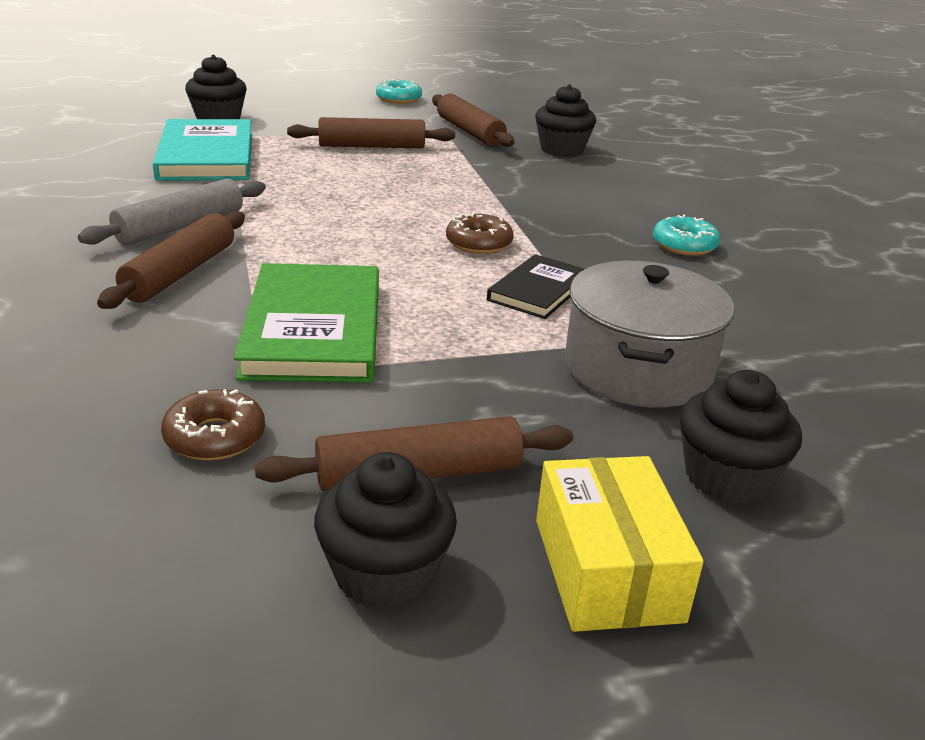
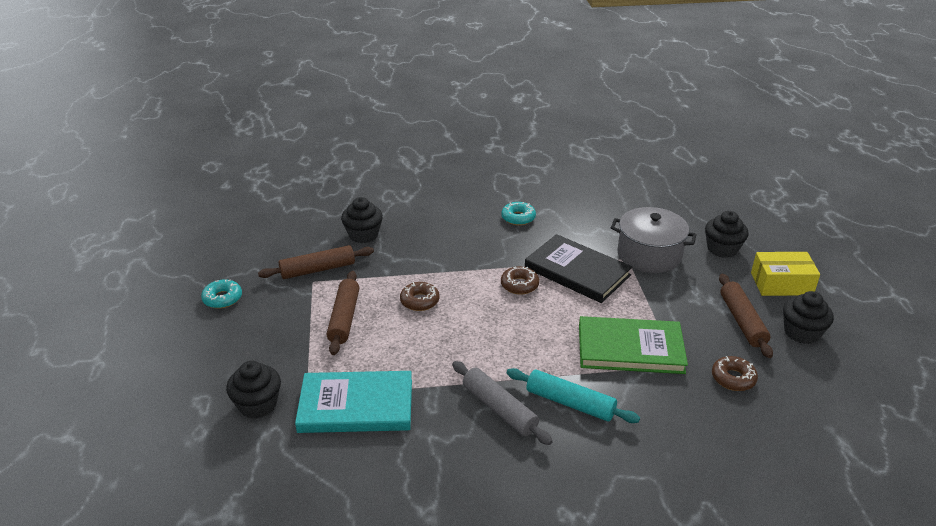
camera: 80 degrees left, 5 degrees up
brown rolling pin [97,211,245,309] -> turquoise rolling pin [507,368,640,423]
black book [487,254,585,319] -> black book [525,234,632,303], size x1.75
none -> brown donut [400,282,439,311]

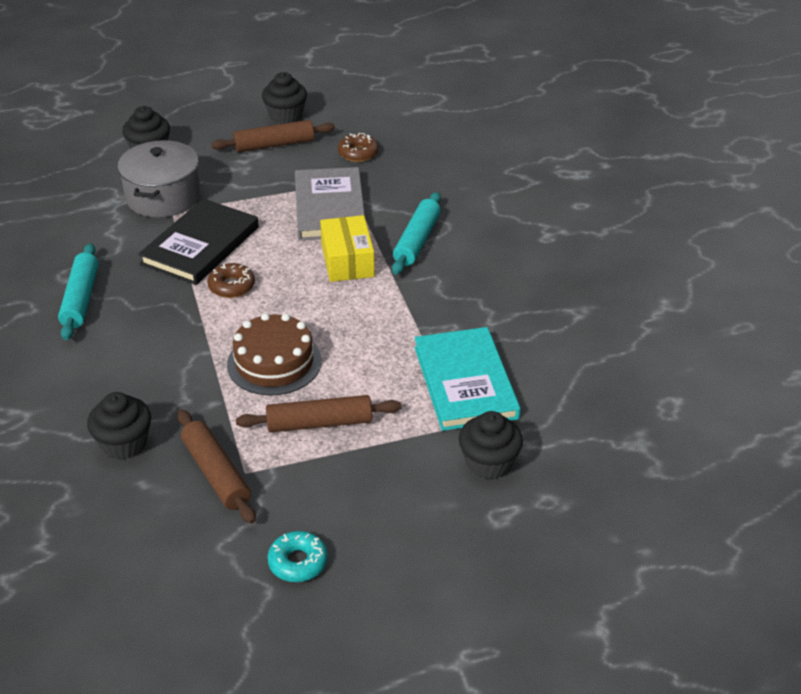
camera: 100 degrees left, 5 degrees up
brown donut [400,282,439,311] -> brown cake [227,313,322,396]
grey rolling pin [452,361,553,445] -> none
turquoise donut [501,202,536,225] -> turquoise rolling pin [58,243,99,340]
green book [579,316,688,374] -> grey book [295,167,365,240]
yellow box [751,252,820,296] -> yellow box moved to [320,215,375,282]

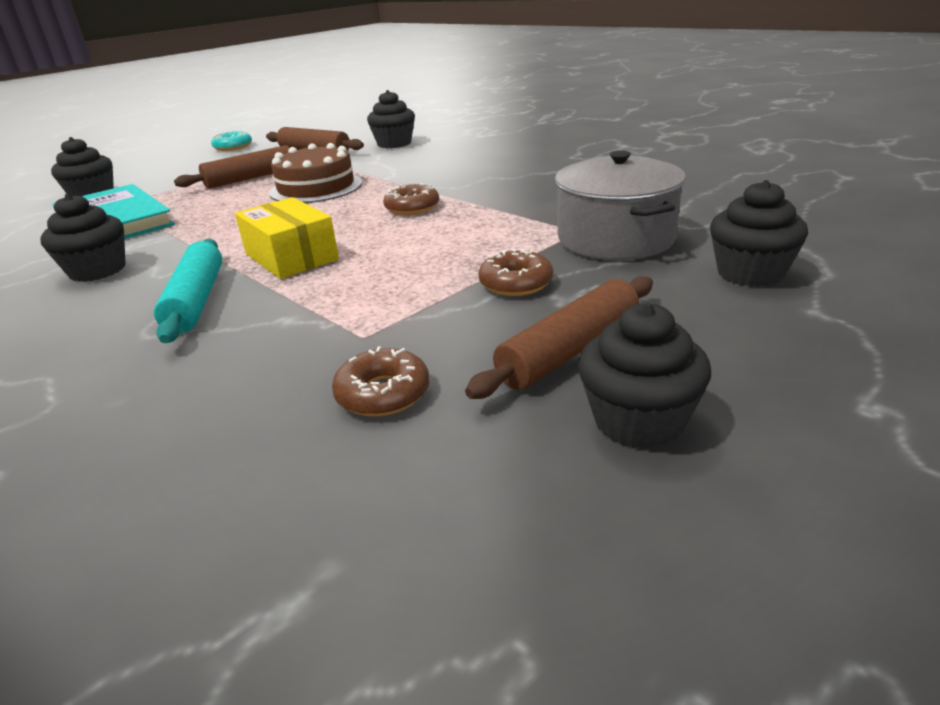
camera: 155 degrees right, 10 degrees down
turquoise rolling pin [58,243,99,340] -> none
black book [138,198,259,285] -> none
grey book [295,167,365,240] -> none
none -> black cupcake [40,194,125,282]
none -> brown donut [478,249,553,296]

